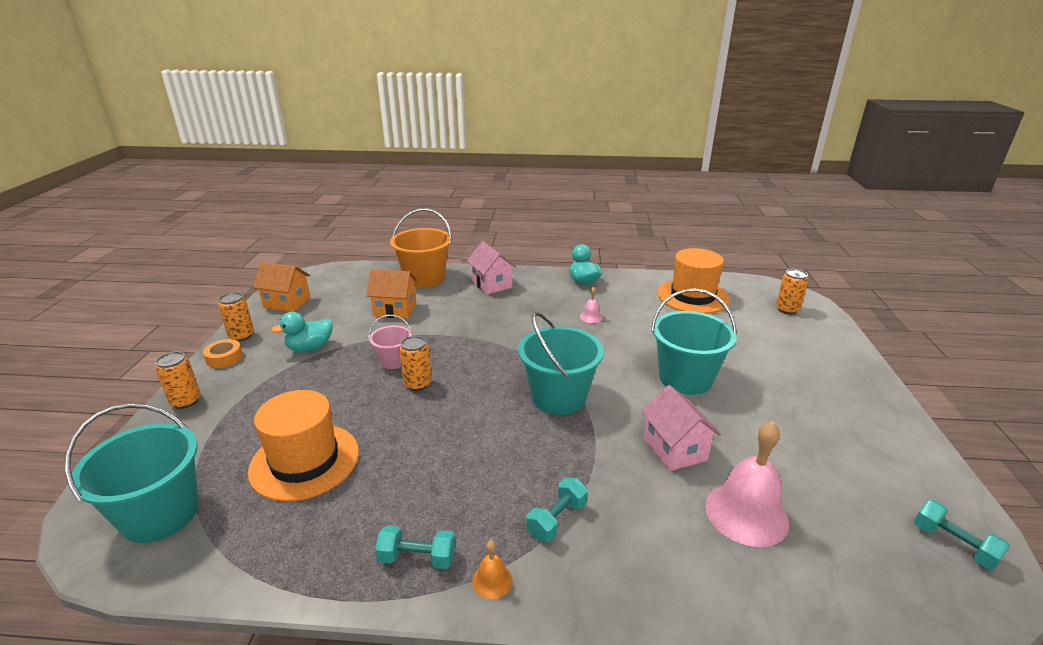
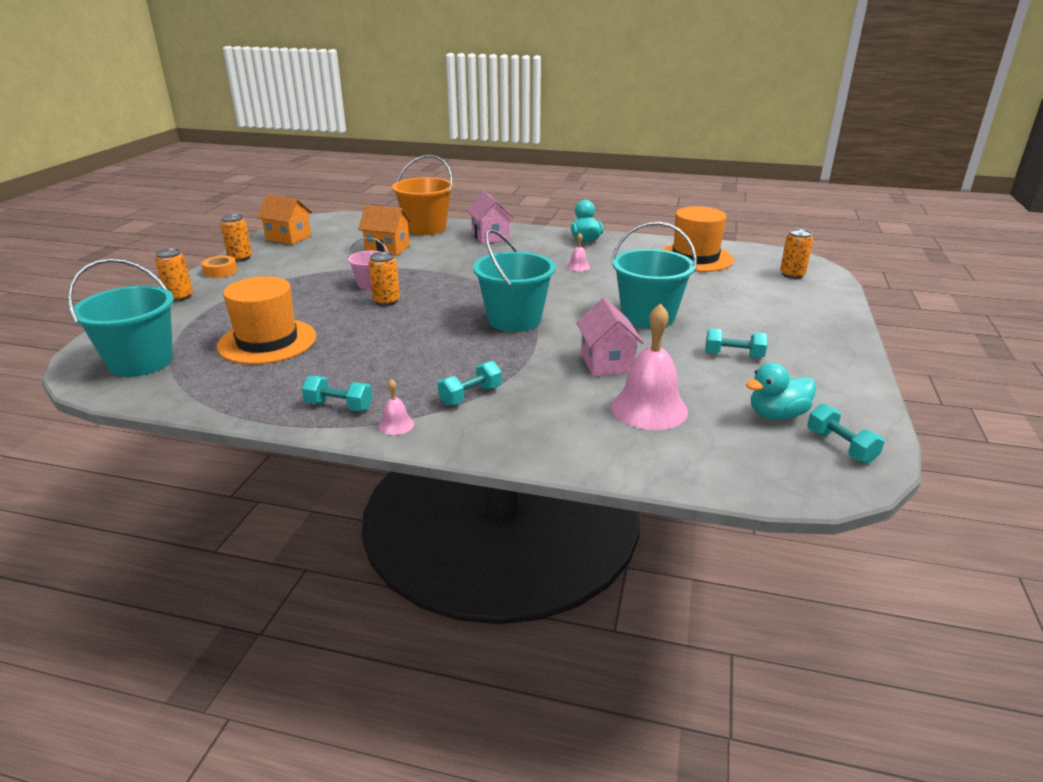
camera: 10 degrees right, 0 degrees up
turquoise duck [271,312,333,352] -> turquoise duck moved to [746,363,816,420]
orange bell [472,540,512,599] -> pink bell [378,379,414,435]
none -> turquoise dumbbell [705,329,768,358]

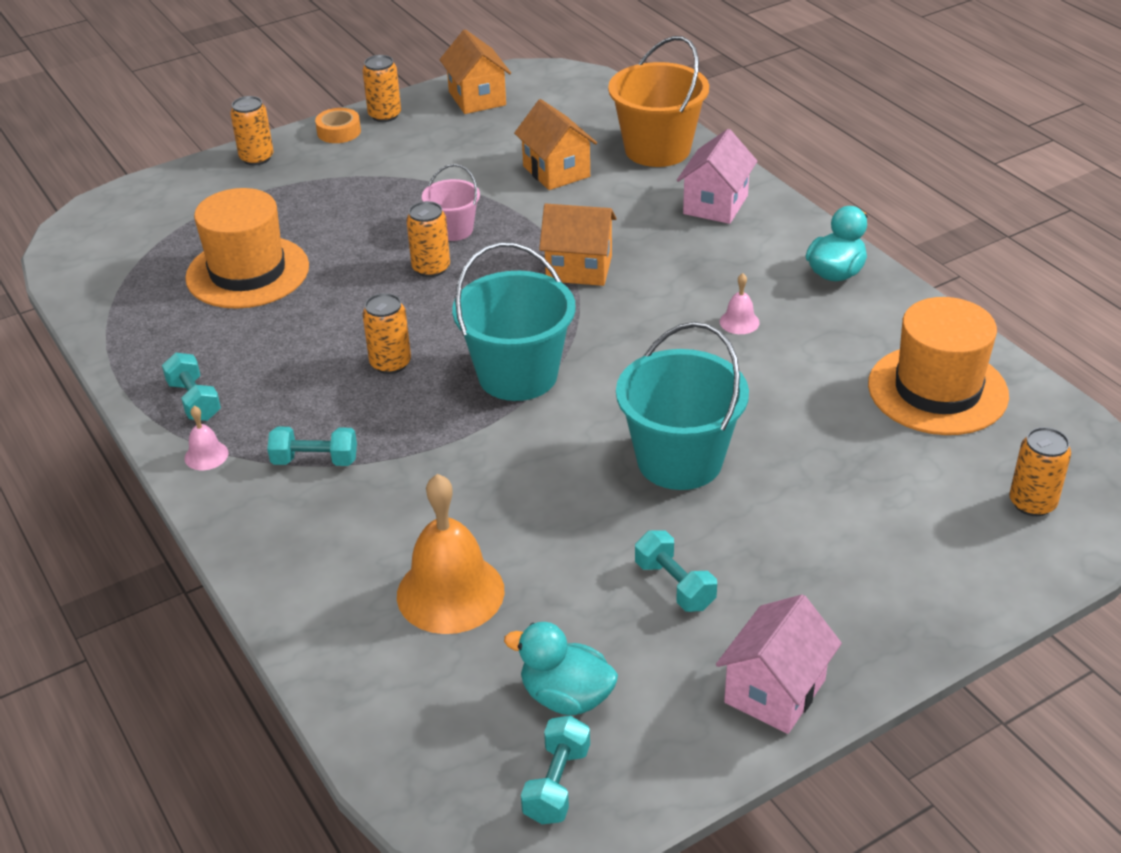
camera: 45 degrees right, 10 degrees up
turquoise bucket [67,258,174,377] -> none
pink house [576,297,644,376] -> pink house moved to [716,594,842,734]
pink bell [611,303,688,430] -> orange bell [397,474,505,634]
none -> orange can [362,293,411,374]
none -> orange house [539,204,617,286]

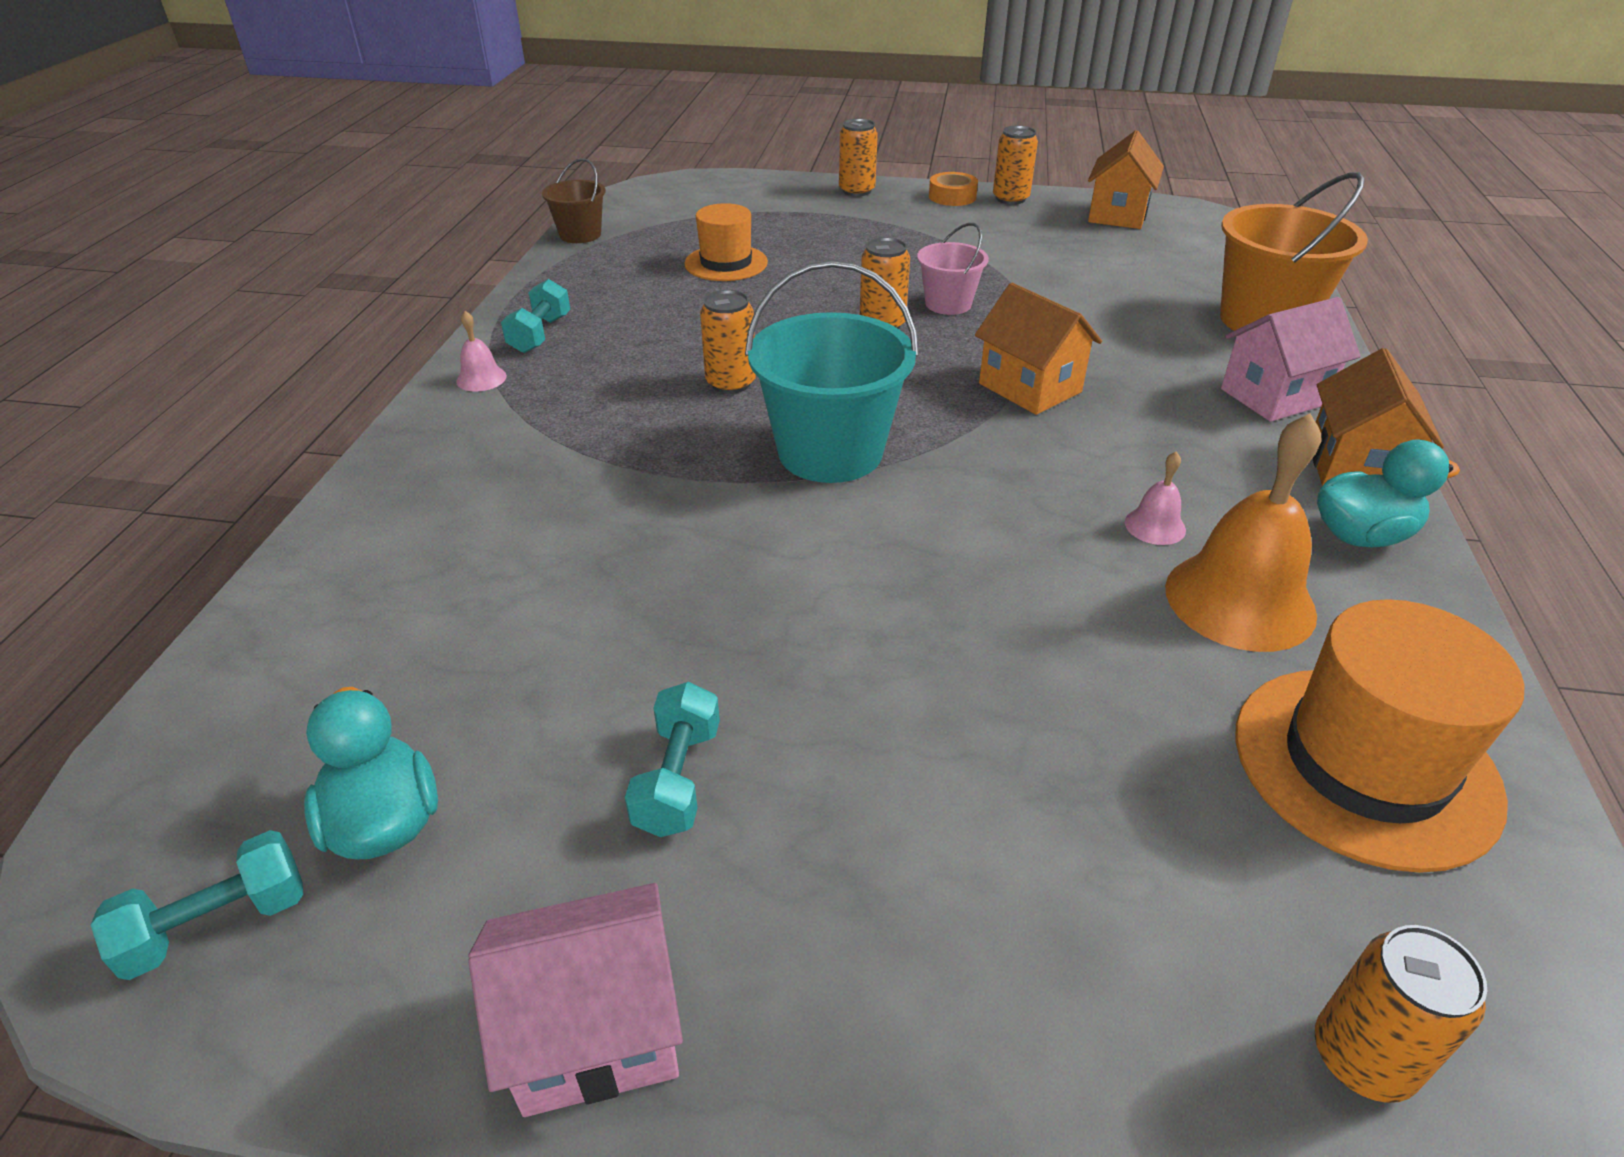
camera: 40 degrees right, 0 degrees up
orange hat [185,188,309,309] -> orange hat [684,203,768,281], size x0.63
turquoise dumbbell [267,427,357,466] -> none
orange bell [397,474,505,634] -> orange bell moved to [1165,413,1321,652]
orange house [514,99,597,190] -> orange house moved to [1312,348,1444,486]
turquoise bucket [616,322,749,490] -> none
none -> brown bucket [542,158,606,243]

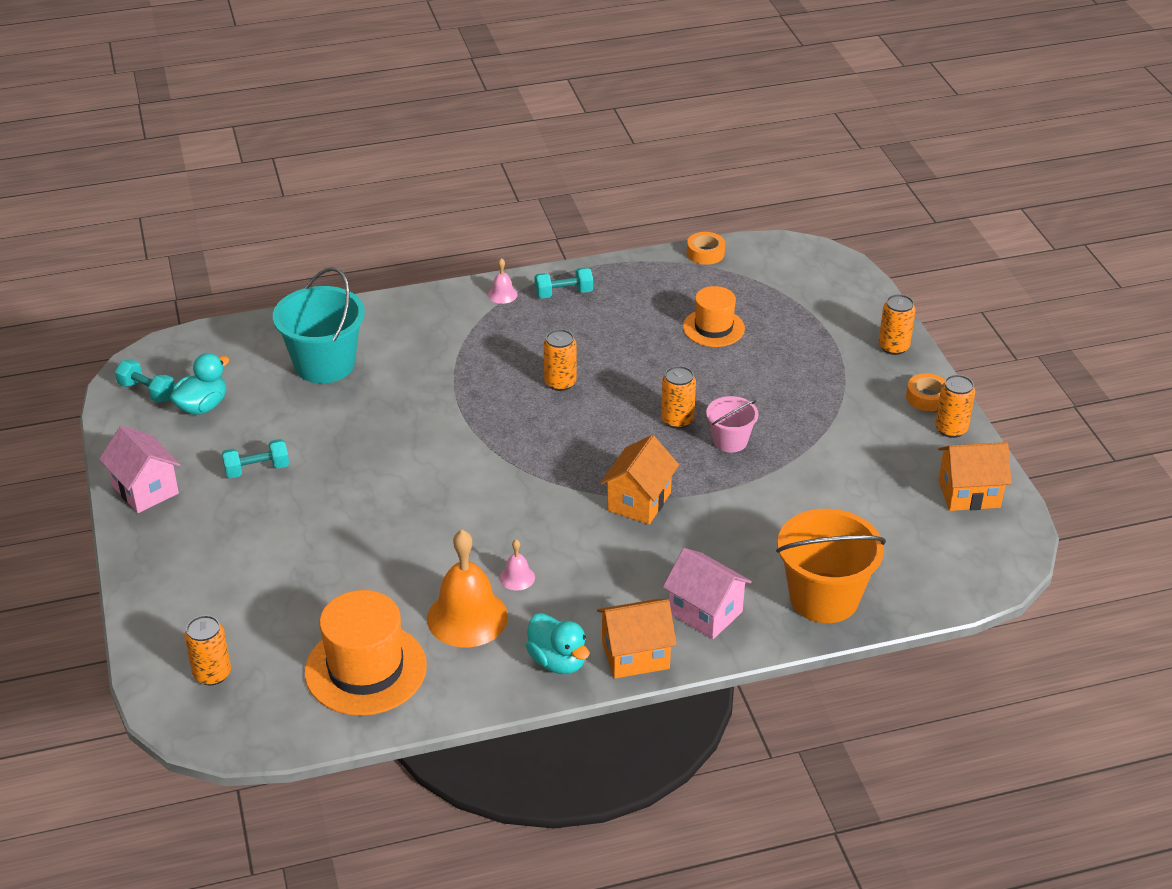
camera: 65 degrees right, 0 degrees up
brown bucket [542,158,606,243] -> orange tape [687,232,725,265]
turquoise bucket [745,260,919,483] -> turquoise bucket moved to [273,267,365,383]

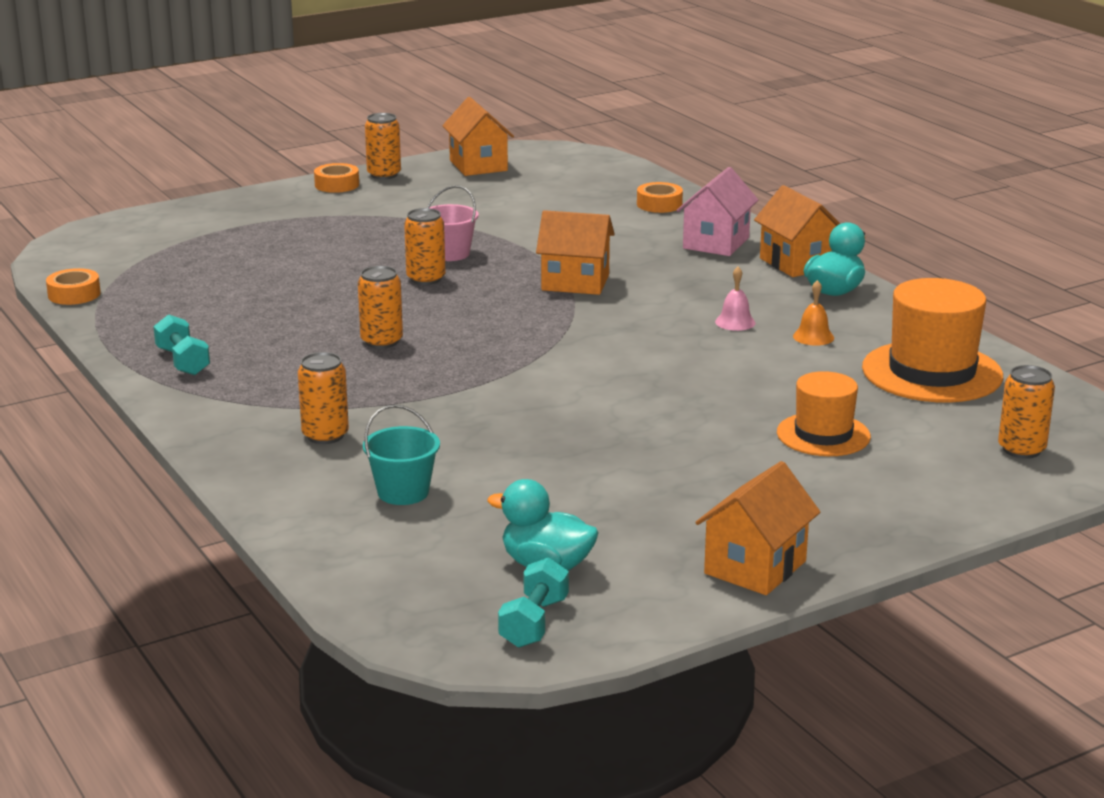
camera: 105 degrees left, 15 degrees down
pink house [99,426,181,513] -> orange house [695,461,820,595]
turquoise dumbbell [222,439,289,478] -> none
turquoise bucket [273,267,365,383] -> turquoise bucket [363,404,440,505], size x0.55
orange bell [427,530,508,647] -> orange bell [793,280,834,346], size x0.45
pink bell [488,258,518,304] -> none
orange hat [683,286,745,347] -> orange hat moved to [777,371,871,456]
orange bucket [776,509,886,623] -> orange tape [637,182,683,213]
orange can [879,294,916,355] -> orange can moved to [298,352,349,444]

